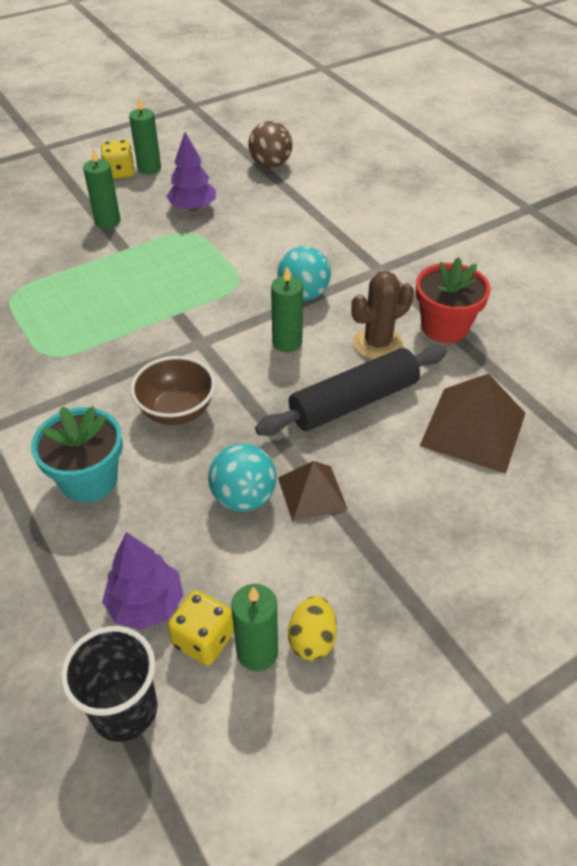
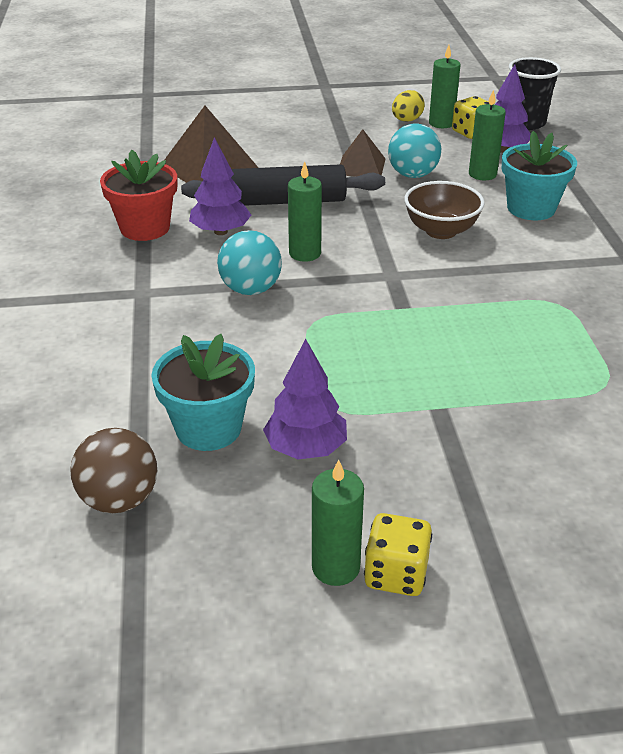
camera: 155 degrees left, 10 degrees down
green candle [83,148,121,229] -> green candle moved to [469,89,506,180]
brown cactus [351,271,414,359] -> purple tree [189,137,251,235]
none -> turquoise flower pot [151,334,255,451]

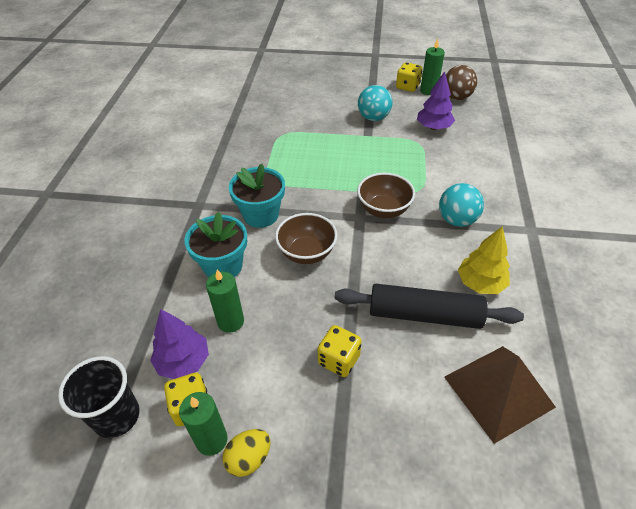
camera: 165 degrees left, 10 degrees up
brown ball [70,428,157,513] -> brown ball moved to [446,65,477,100]
red flower pot [100,150,177,241] -> none
turquoise flower pot [151,334,255,451] -> turquoise flower pot moved to [229,164,285,228]
purple tree [189,137,251,235] -> yellow tree [458,226,510,294]
green candle [288,161,322,262] -> none
brown pyramid [340,129,385,177] -> yellow dice [317,325,362,377]
turquoise ball [388,123,441,178] -> turquoise ball moved to [358,85,393,121]
none -> brown bowl [357,173,415,218]

